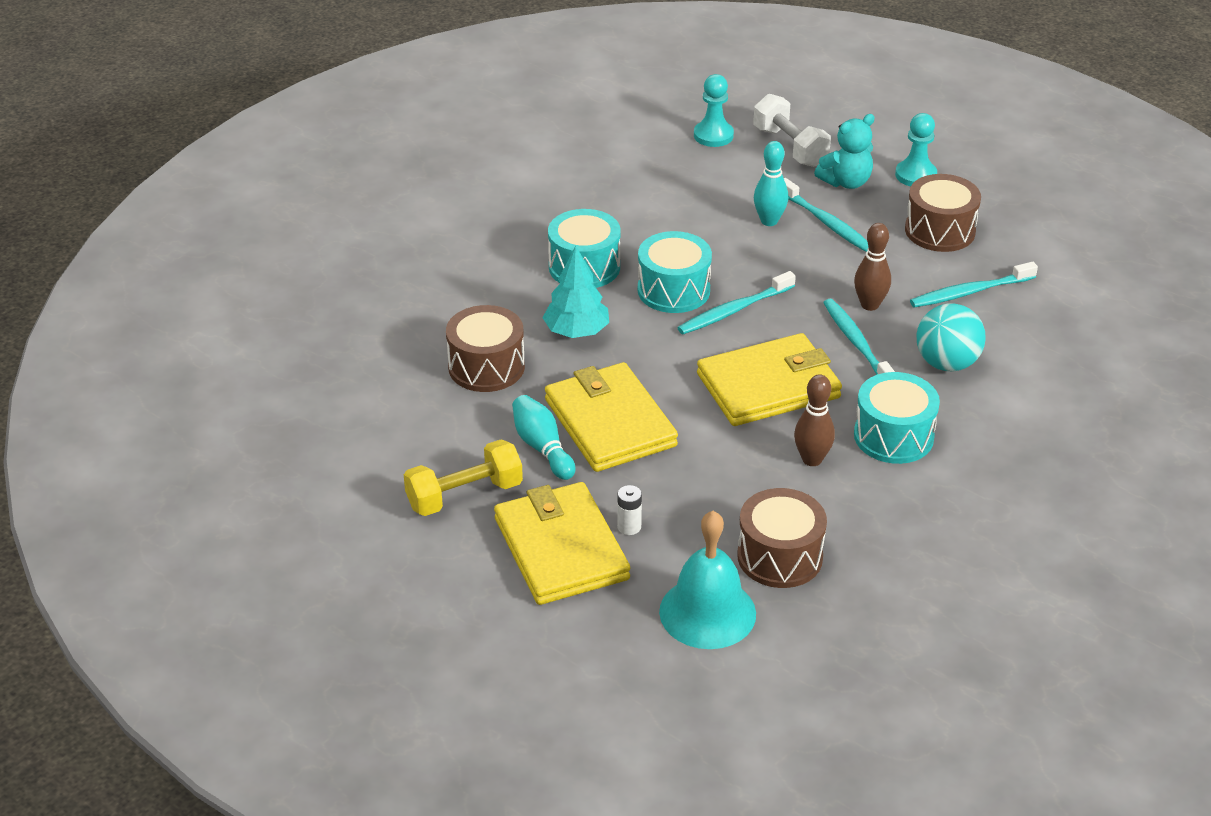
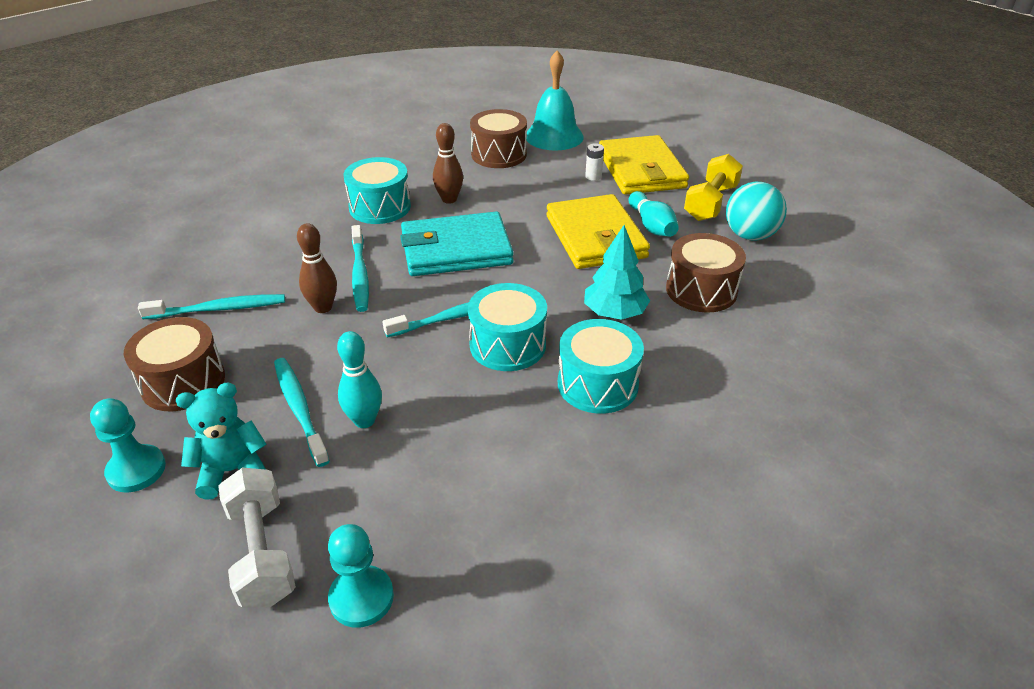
camera: 170 degrees left, 0 degrees up
yellow dumbbell [404,439,523,516] -> yellow dumbbell turned 45 degrees counterclockwise [684,154,743,221]
yellow wallet [697,333,842,426] -> turquoise wallet [400,211,514,276]
turquoise ball [916,303,986,371] -> turquoise ball moved to [726,182,787,241]

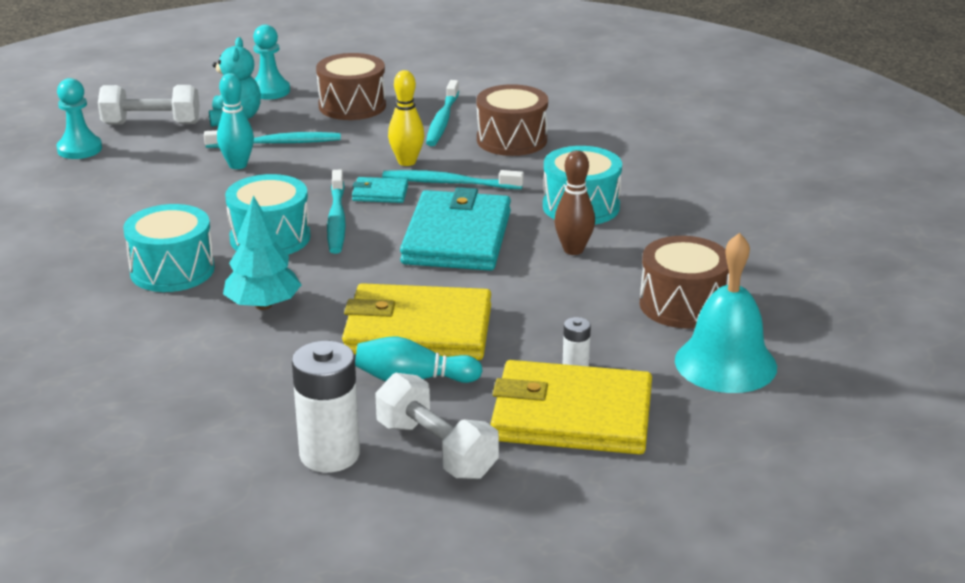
camera: 110 degrees right, 10 degrees down
brown bowling pin [297,223,337,313] -> yellow bowling pin [388,70,424,166]
brown drum [666,233,746,313] -> brown drum moved to [477,84,548,156]
yellow dumbbell [684,154,743,221] -> white dumbbell [375,373,499,479]
turquoise ball [726,182,787,241] -> white battery [292,341,360,473]
none -> turquoise wallet [352,177,408,203]

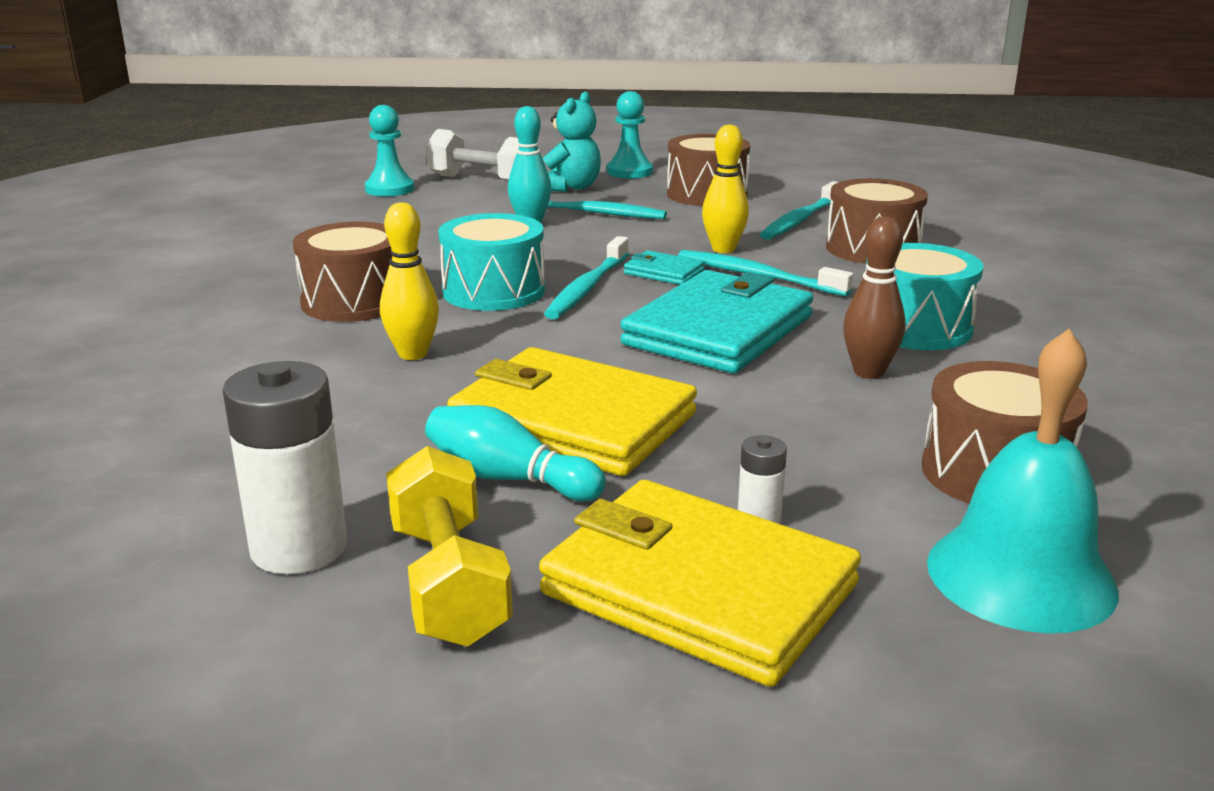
camera: 25 degrees right, 5 degrees down
turquoise drum [123,204,215,292] -> brown drum [293,222,392,322]
turquoise tree [223,195,301,310] -> yellow bowling pin [380,202,439,360]
white dumbbell [375,373,499,479] -> yellow dumbbell [386,446,513,647]

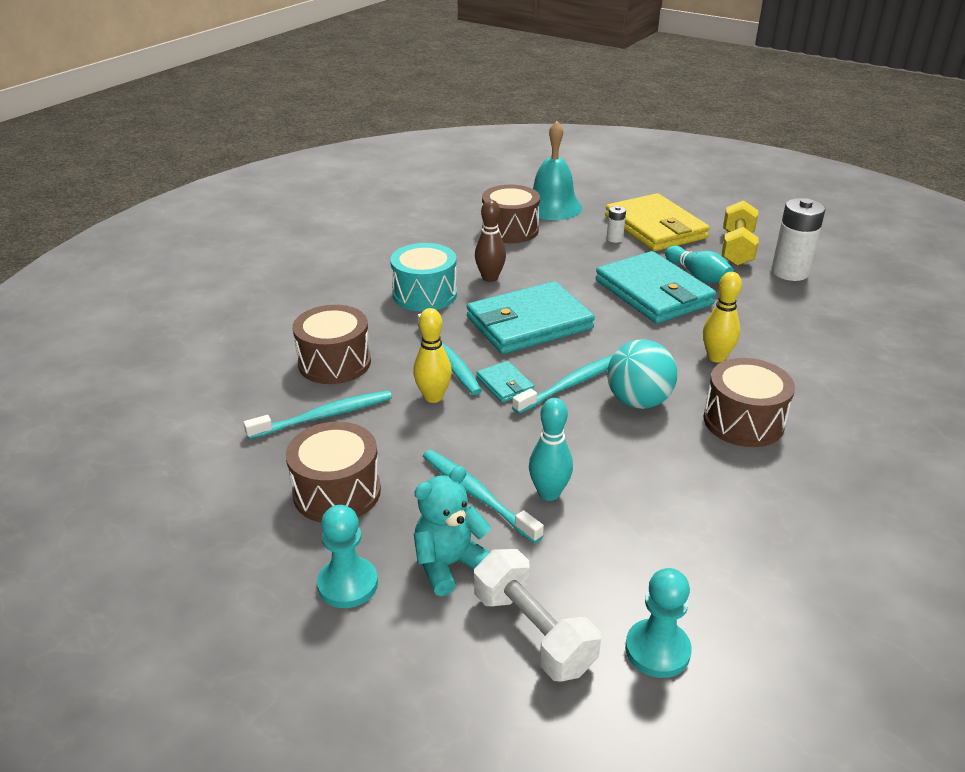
camera: 150 degrees left, 10 degrees up
turquoise drum [438,213,545,311] -> turquoise ball [607,340,677,409]
yellow wallet [447,347,697,476] -> turquoise wallet [596,251,716,324]

